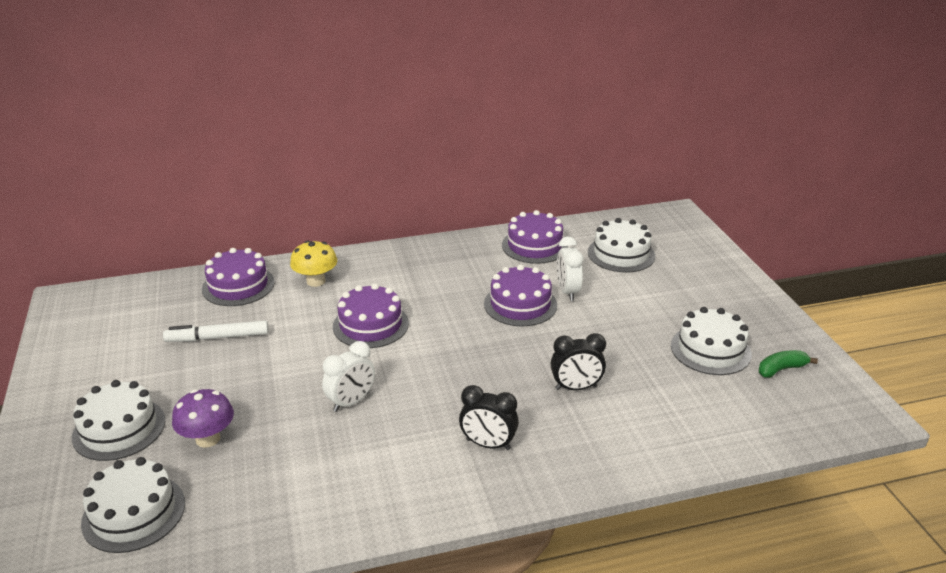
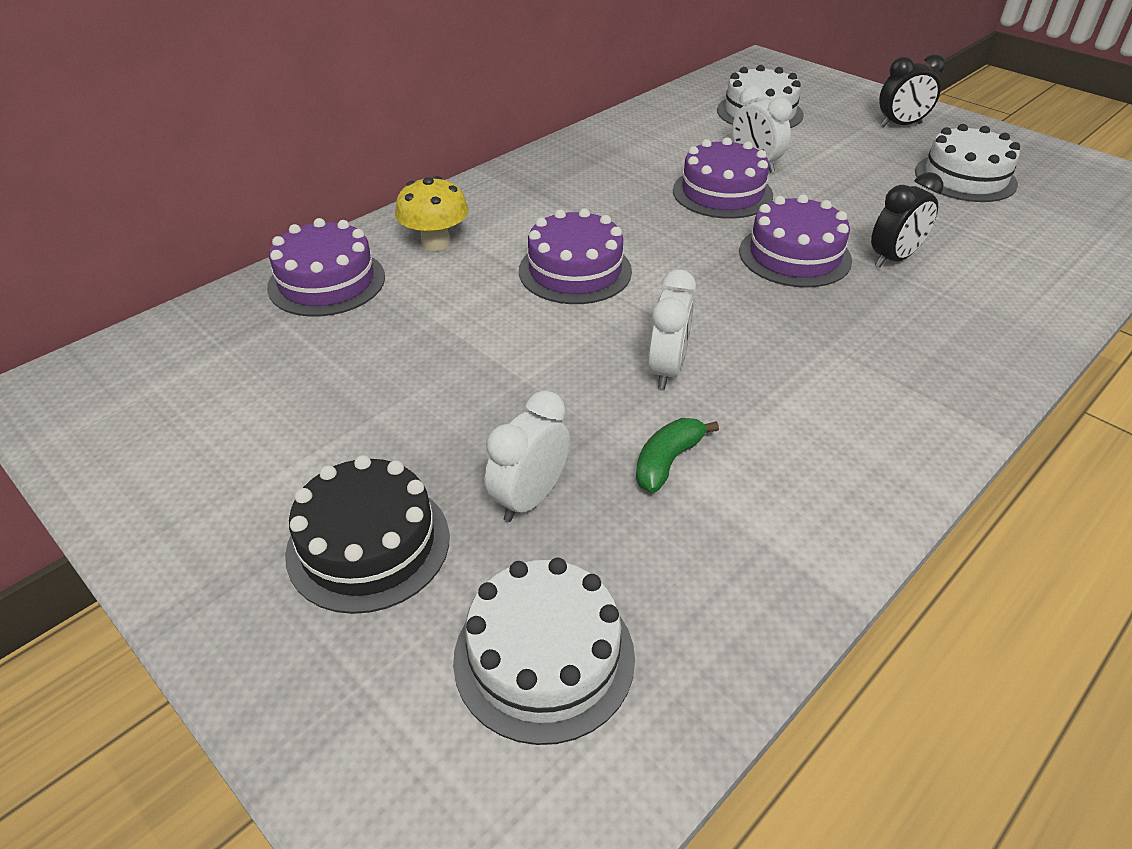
camera: 30 degrees left, 10 degrees up
white cake [72,380,165,461] -> black cake [285,455,450,614]
white marker [163,320,269,342] -> none
purple mushroom [172,389,234,448] -> white clock [485,390,570,522]
black clock [459,385,519,450] -> black clock moved to [879,54,945,127]
purple cake [502,210,568,264] -> purple cake moved to [739,194,852,288]
green banana [759,350,818,378] -> green banana moved to [636,418,719,493]

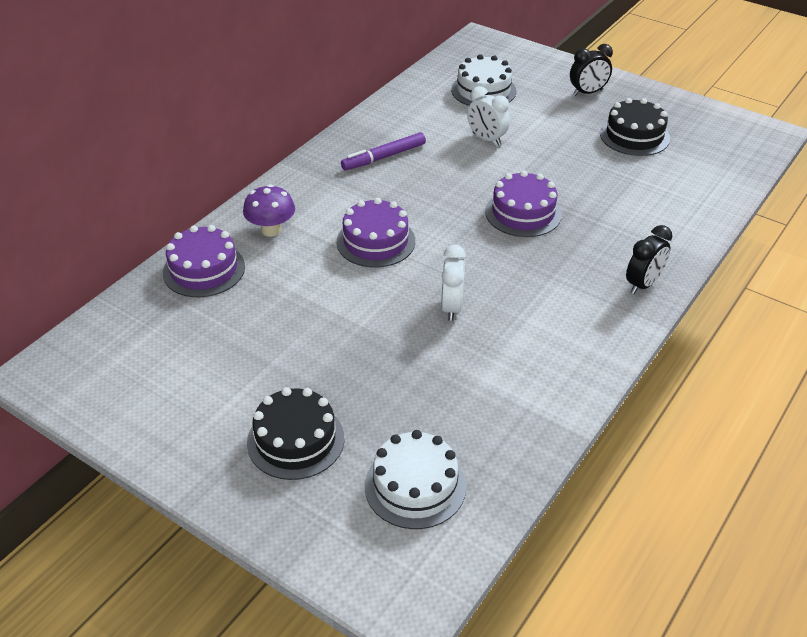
camera: 10 degrees left, 0 degrees up
yellow mushroom [395,176,469,251] -> purple mushroom [243,184,295,237]
white clock [485,390,570,522] -> none
green banana [636,418,719,493] -> none
purple cake [673,137,773,219] -> none
black clock [871,172,944,268] -> black clock moved to [626,225,672,294]
white cake [915,124,1020,202] -> black cake [600,98,670,156]
none -> purple marker [341,132,426,170]

